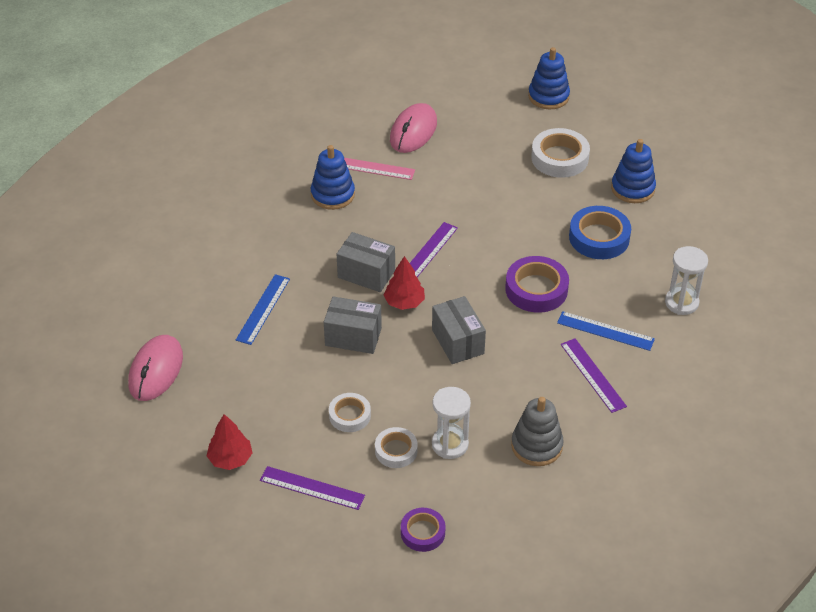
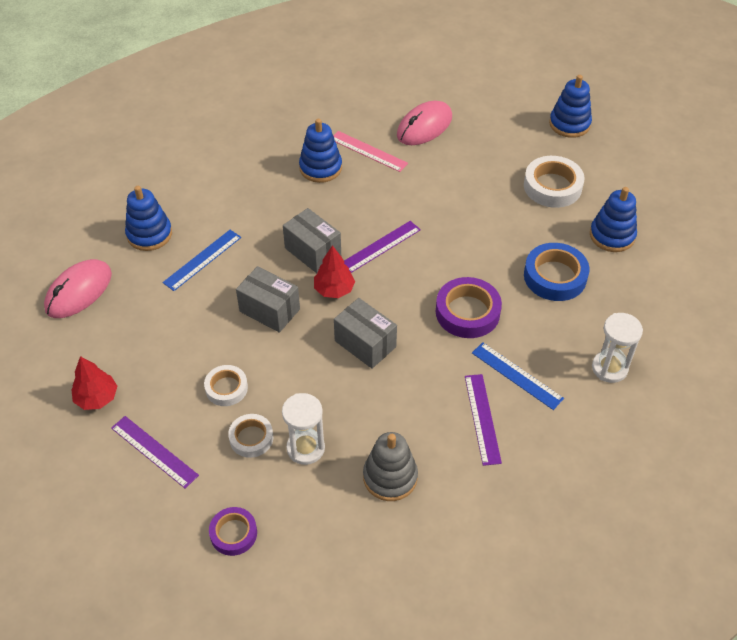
camera: 20 degrees right, 5 degrees up
grey box [432,296,486,364] -> grey box turned 45 degrees counterclockwise [334,298,397,369]
none -> blue stacking toy [125,186,172,251]

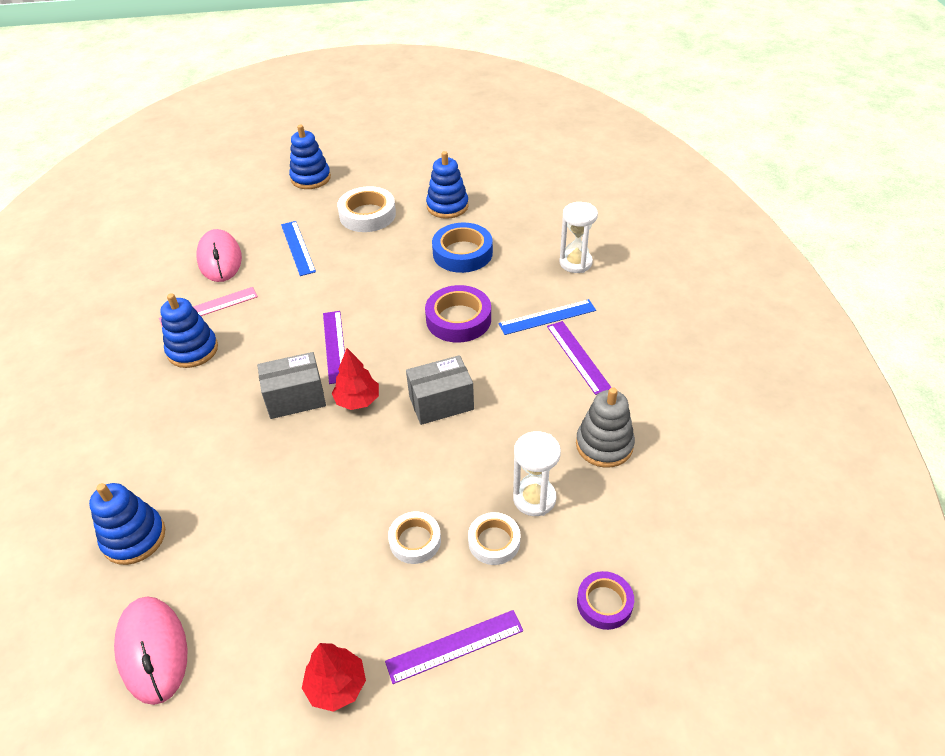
camera: 60 degrees left, 5 degrees down
blue ruler [163,230,241,291] -> blue ruler moved to [281,221,316,276]
grey box [236,266,300,333] -> none
purple ruler [465,374,502,466] -> purple ruler turned 45 degrees clockwise [547,321,612,395]

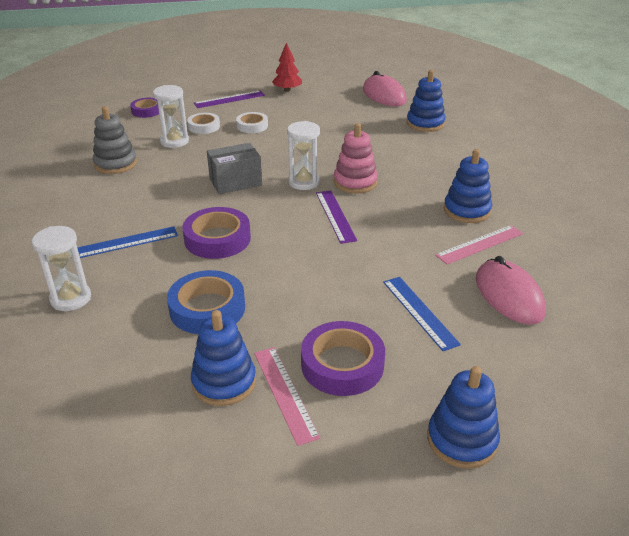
camera: 175 degrees right, 10 degrees down
grey box [257,352,326,419] -> pink stacking toy [334,123,378,194]
red tree [332,348,379,410] -> white hourglass [287,121,320,190]
white tape [337,186,396,232] -> purple tape [301,321,385,396]
purple ruler [547,321,612,395] -> none
none -> pink ruler [254,347,320,446]

